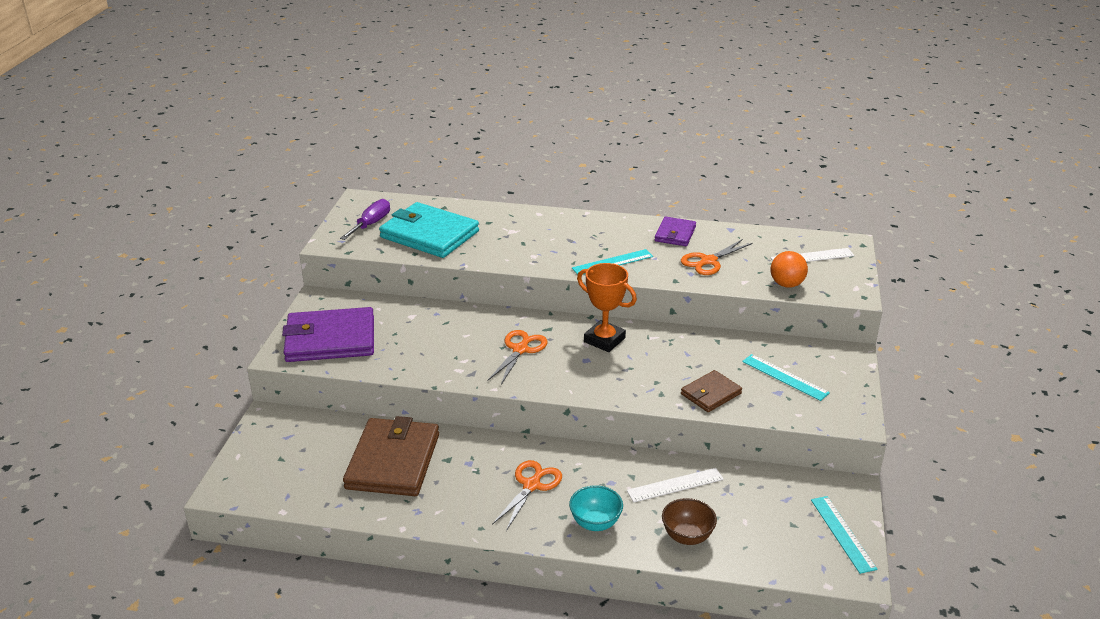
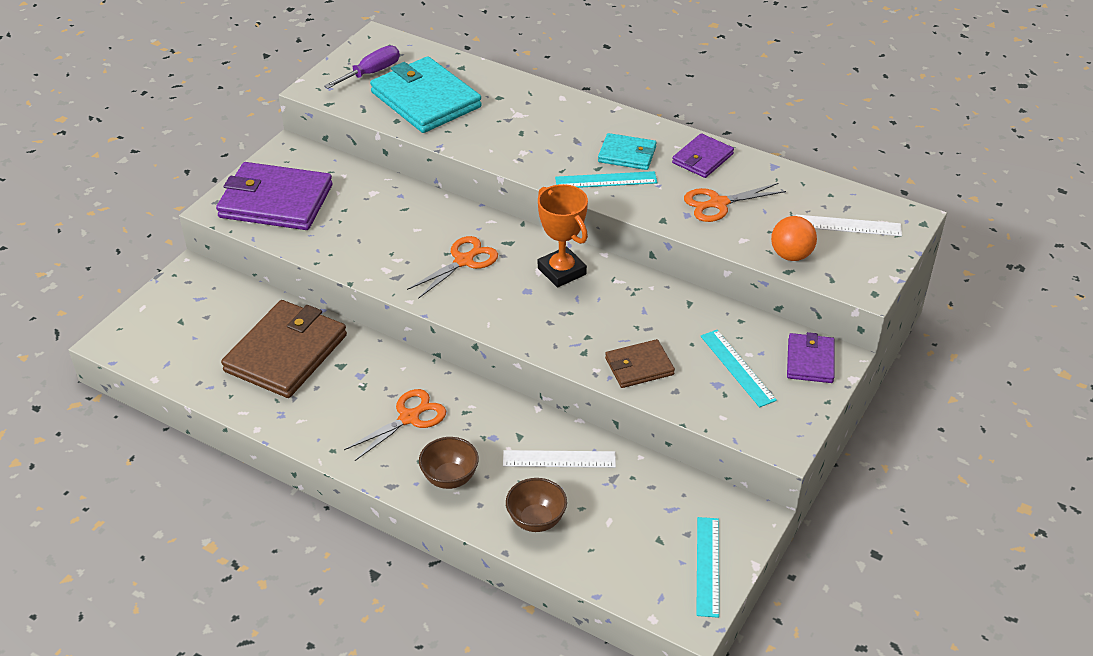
camera: 20 degrees right, 10 degrees up
turquoise bowl [569,485,623,531] -> brown bowl [419,437,479,489]
none -> turquoise wallet [598,133,657,170]
none -> purple wallet [787,332,835,383]

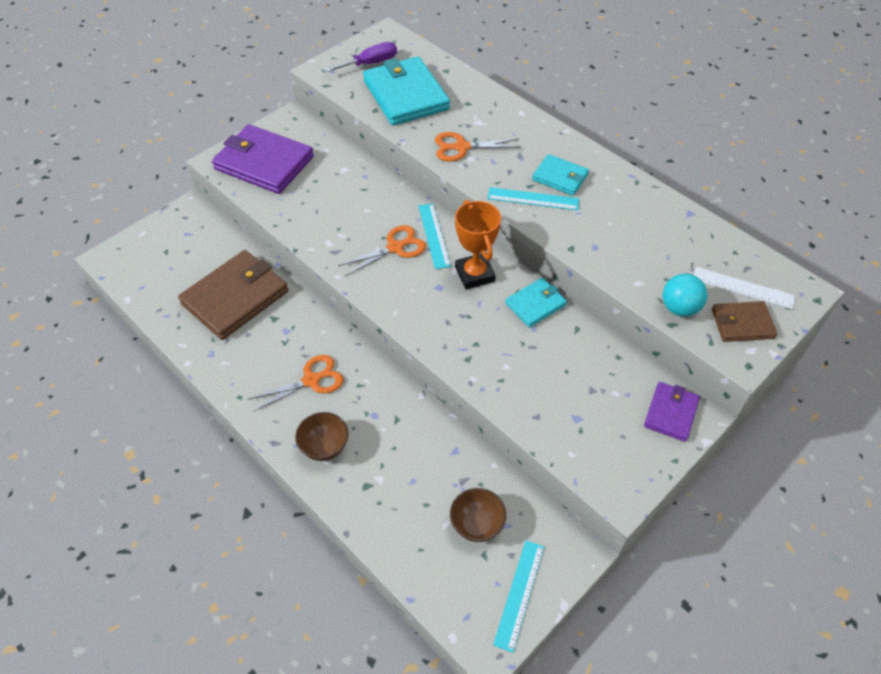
camera: 15 degrees right, 10 degrees up
white ruler [503,450,616,468] -> none
brown bowl [506,478,567,532] -> brown bowl moved to [450,488,506,542]
brown wallet [605,339,675,388] -> brown wallet moved to [712,301,777,342]
purple wallet [672,133,734,178] -> none
orange scissors [684,183,786,222] -> orange scissors moved to [435,132,521,161]
turquoise ruler [701,330,777,407] -> turquoise ruler moved to [418,203,451,269]
orange ball [771,216,817,261] -> turquoise ball [663,274,707,317]
none -> turquoise wallet [505,278,567,328]

